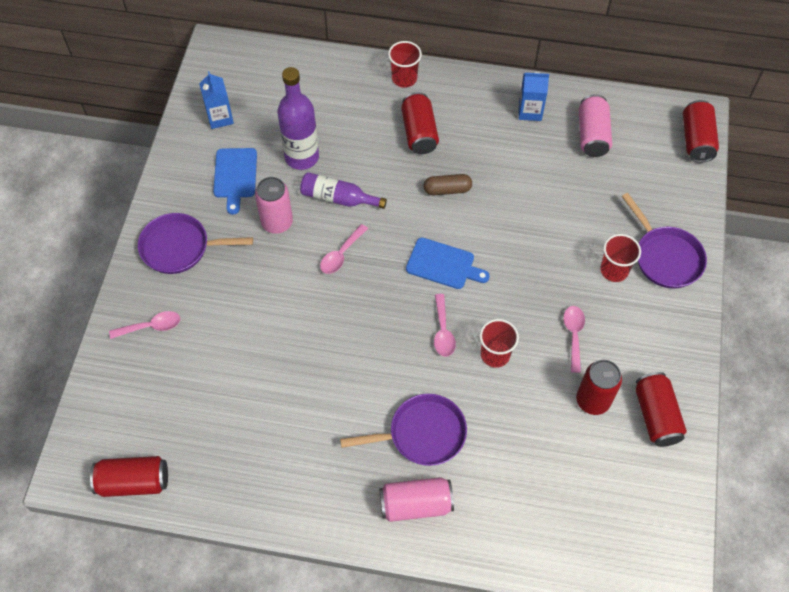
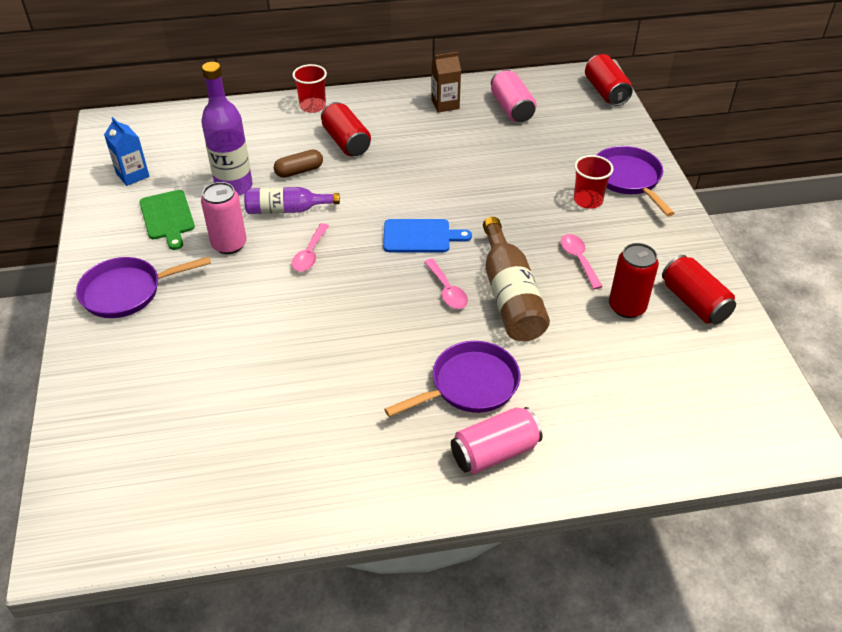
camera: 20 degrees left, 15 degrees down
red can [90,456,168,497] -> none
pink spoon [109,311,180,339] -> none
blue cutting board [213,148,257,215] -> green cutting board [139,190,195,250]
brown capsule [424,174,472,195] -> brown capsule moved to [274,149,323,178]
red cup [479,319,519,368] -> brown bottle [483,217,550,341]
blue carton [519,72,549,121] -> brown carton [431,52,461,112]
purple pan [621,193,707,289] -> purple pan turned 150 degrees counterclockwise [597,146,674,216]

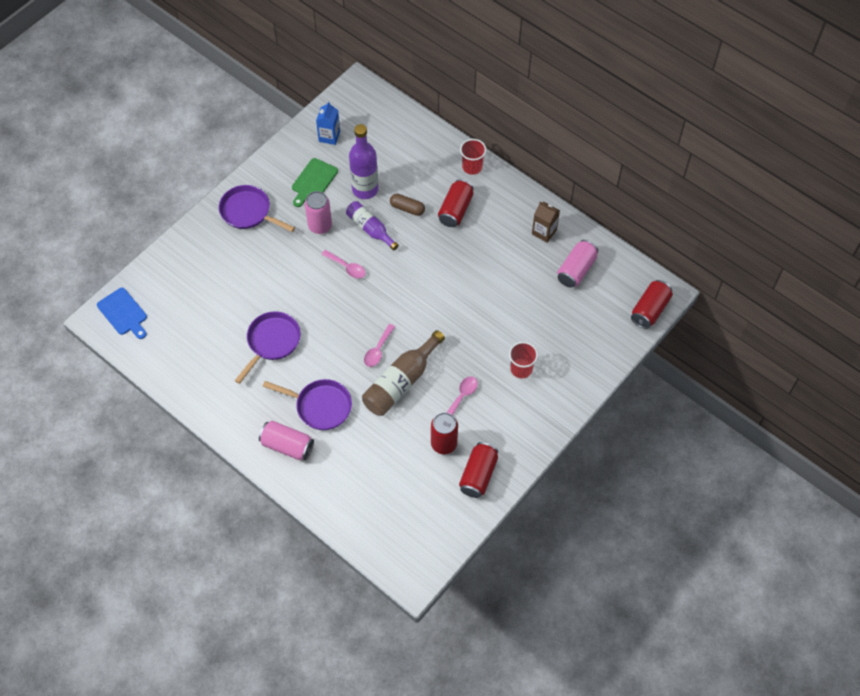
camera: 50 degrees right, 15 degrees up
pink spoon [292,223,329,272] -> pink spoon turned 120 degrees counterclockwise [321,250,366,278]
blue cutting board [383,219,472,252] -> blue cutting board moved to [97,288,147,339]
purple pan [597,146,674,216] -> purple pan moved to [235,311,301,384]

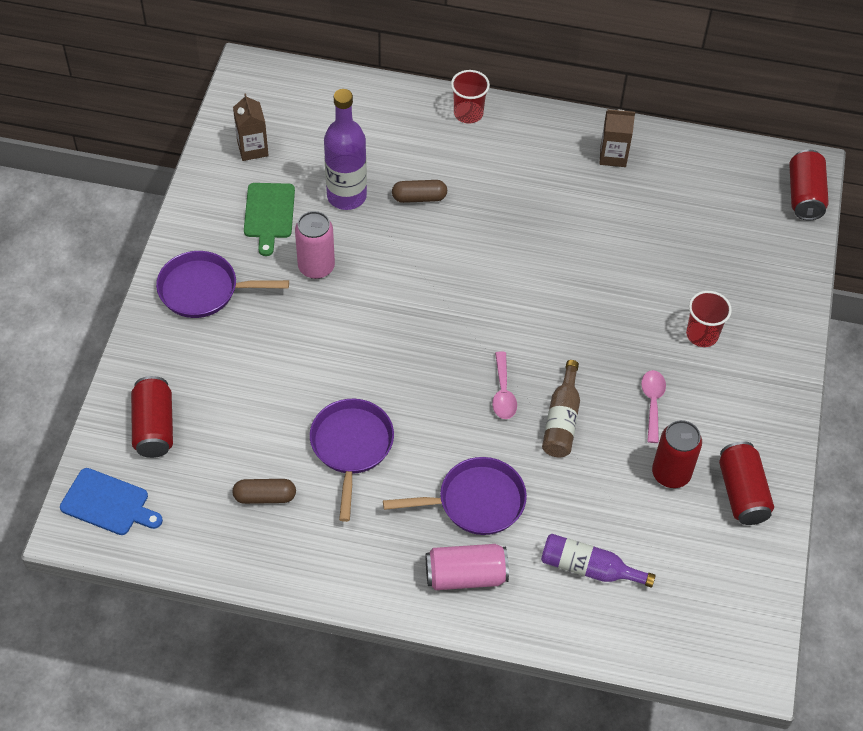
camera: 30 degrees left, 5 degrees down
blue carton [316,102,340,145] -> brown carton [233,93,269,161]
pink spoon [321,250,366,278] -> none
purple bottle [346,201,399,250] -> purple bottle moved to [541,534,656,588]
brown bottle [362,330,445,416] -> brown bottle [542,360,580,457], size x0.66
red can [438,179,474,227] -> red can moved to [131,376,173,458]
pink can [557,240,598,288] -> none
none -> brown capsule [232,479,296,504]

